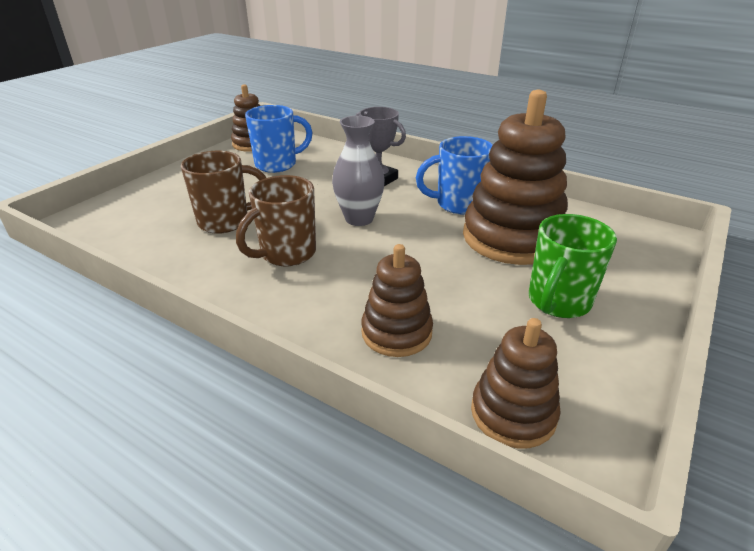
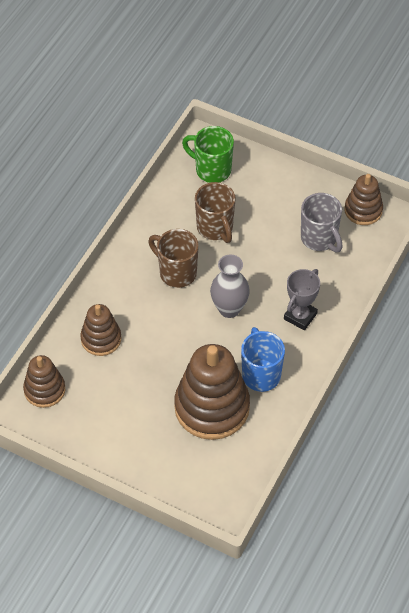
camera: 85 degrees right, 20 degrees up
blue mug [245,105,313,173] -> grey mug [301,193,342,253]
green mug [529,214,617,318] -> green mug moved to [182,126,234,183]

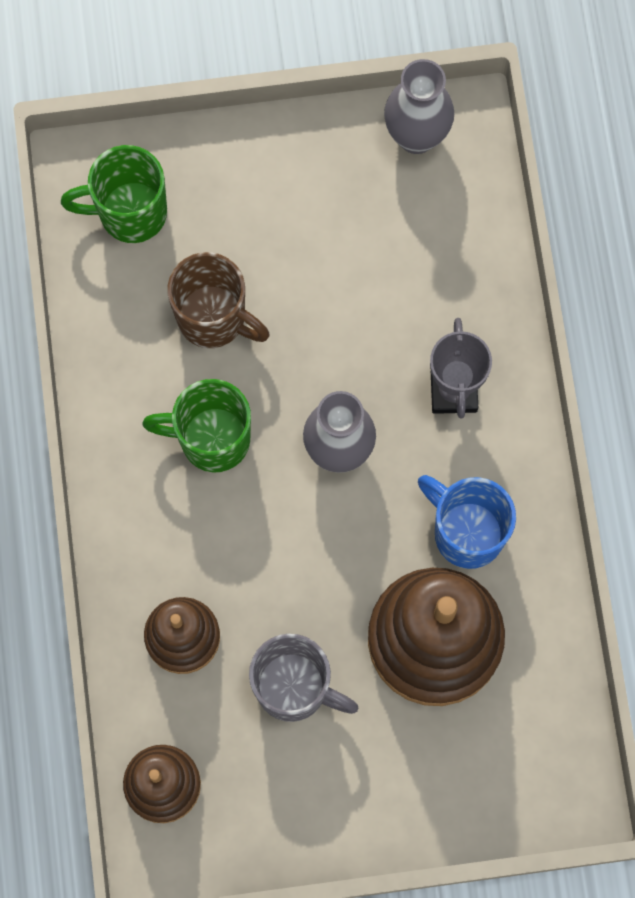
camera: 35 degrees left, 20 degrees up
brown mug [148,229,199,288] -> green mug [142,379,251,472]
grey mug [301,193,342,253] -> grey mug moved to [249,634,359,722]
brown stacking toy [344,174,383,225] -> grey vase [384,59,454,154]

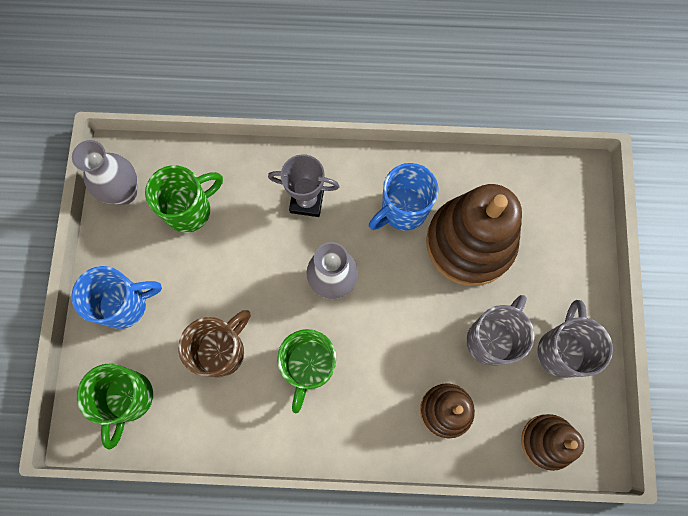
camera: 80 degrees left, 0 degrees up
none -> blue mug [71,266,162,329]
none -> green mug [145,165,223,233]
none -> grey mug [537,300,613,378]

